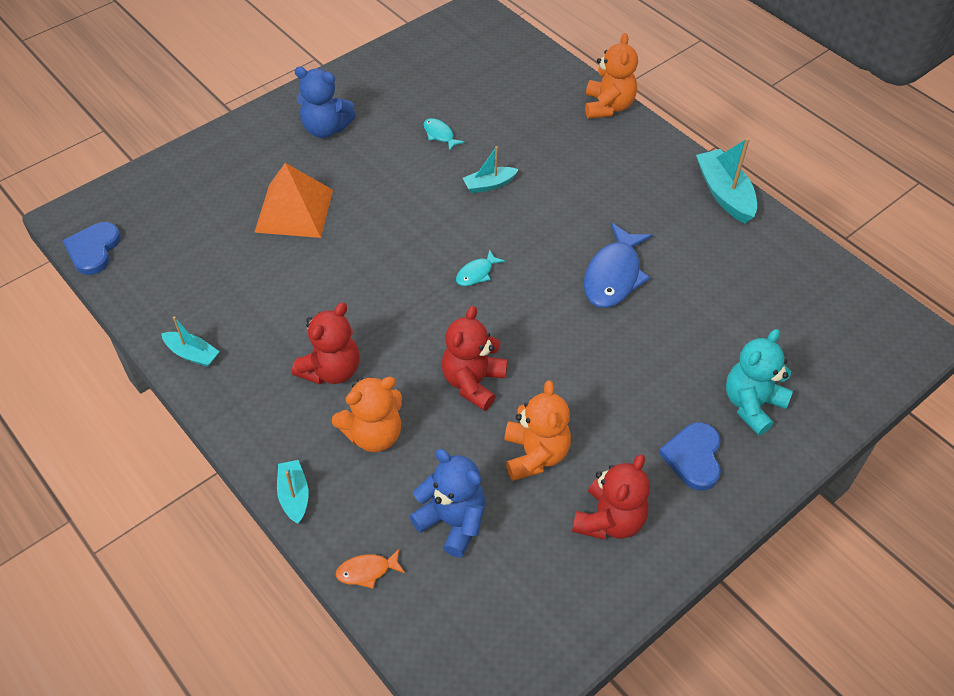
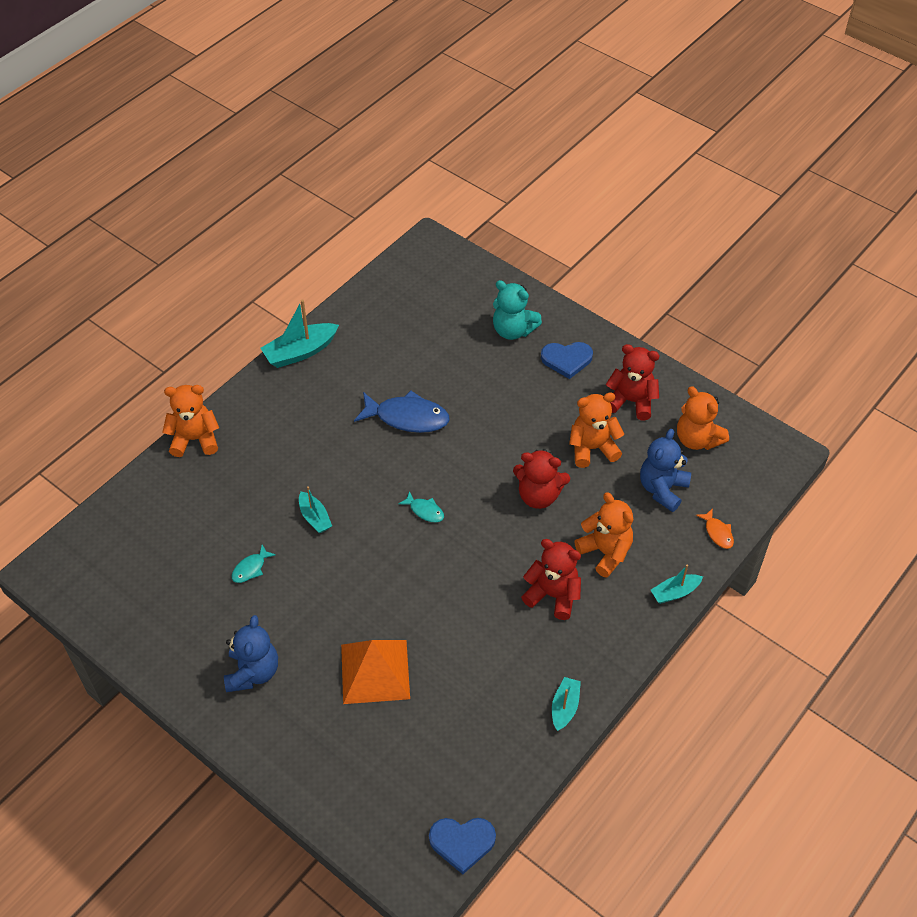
camera: 100 degrees left, 0 degrees up
none -> orange teddy bear [677,386,729,450]

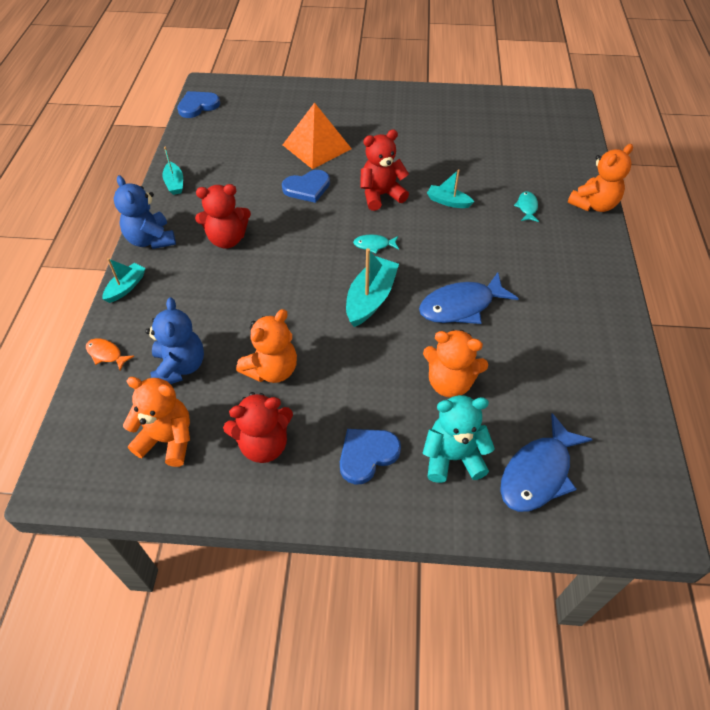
camera: 145 degrees right, 0 degrees up
blue teddy bear [224,615,278,692] -> blue teddy bear moved to [114,175,176,249]
turquoise fish [232,545,276,583] -> turquoise fish moved to [514,191,539,222]
turquoise boat [260,299,339,368] -> turquoise boat moved to [346,248,399,327]
red teddy bear [513,449,570,509] -> red teddy bear moved to [360,129,409,211]
orange teddy bear [574,492,633,578] -> orange teddy bear moved to [423,330,488,398]
none -> blue heart [282,170,330,203]
none -> blue fish [500,413,593,512]

